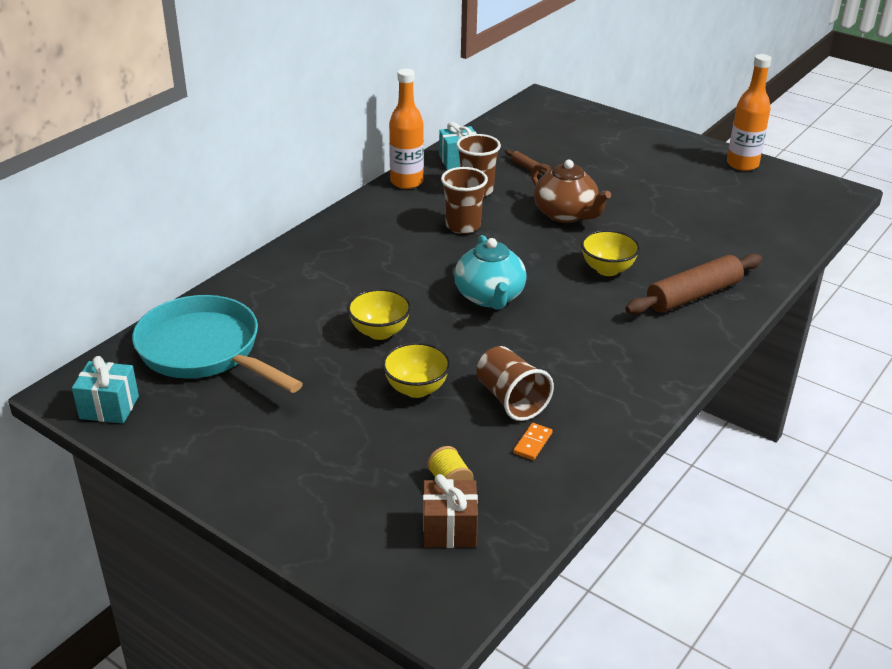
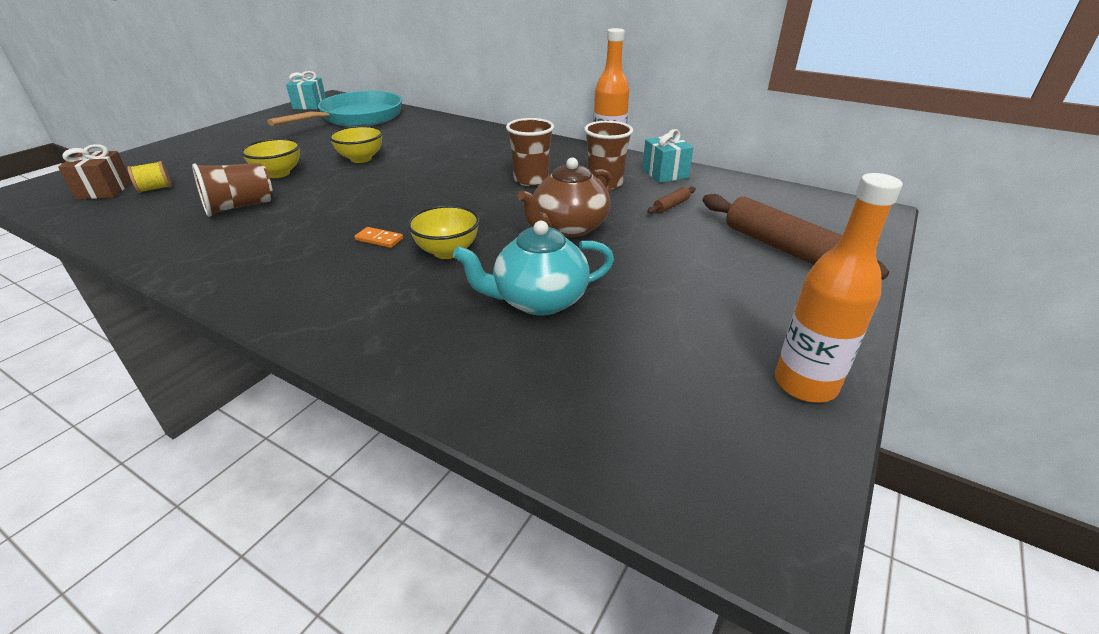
camera: 85 degrees right, 0 degrees up
turquoise teapot [454,235,527,310] -> turquoise teapot moved to [453,221,614,316]
orange domino [513,423,553,460] -> orange domino moved to [355,227,403,248]
brown rolling pin [625,254,762,315] -> brown rolling pin moved to [703,194,889,280]

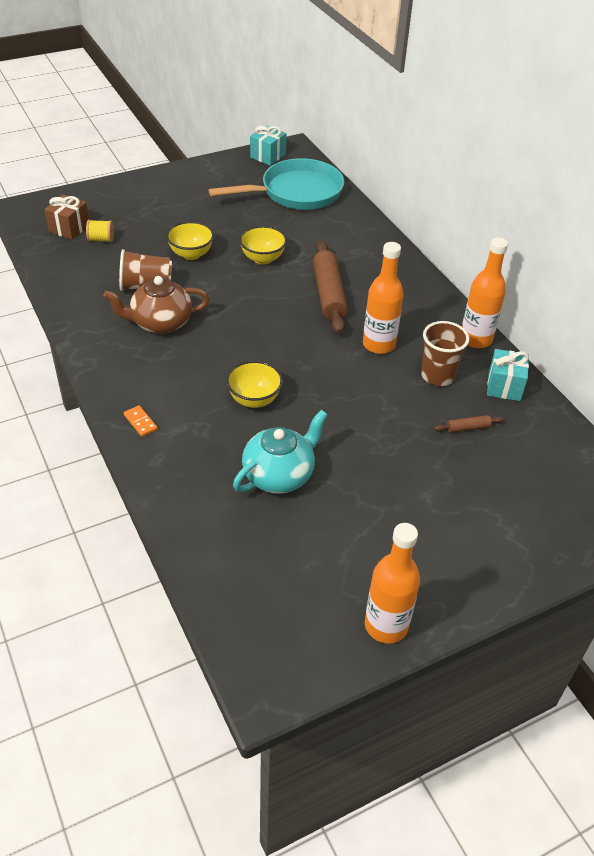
camera: 30 degrees right, 10 degrees up
orange domino [355,227,403,248] -> orange domino moved to [124,405,158,437]
turquoise teapot [453,221,614,316] -> turquoise teapot turned 120 degrees clockwise [233,410,328,494]
brown cup [506,118,554,186] -> orange bottle [363,242,403,354]
brown teapot [517,158,613,237] -> brown teapot moved to [103,276,209,334]
brown rolling pin [703,194,889,280] -> brown rolling pin moved to [313,240,348,334]

